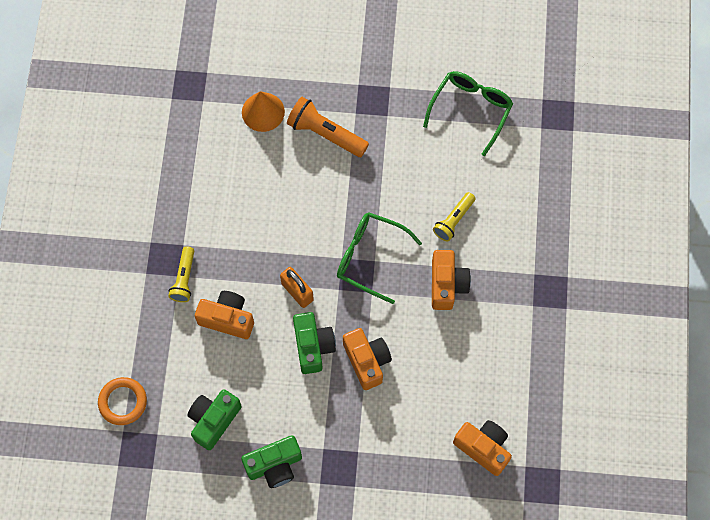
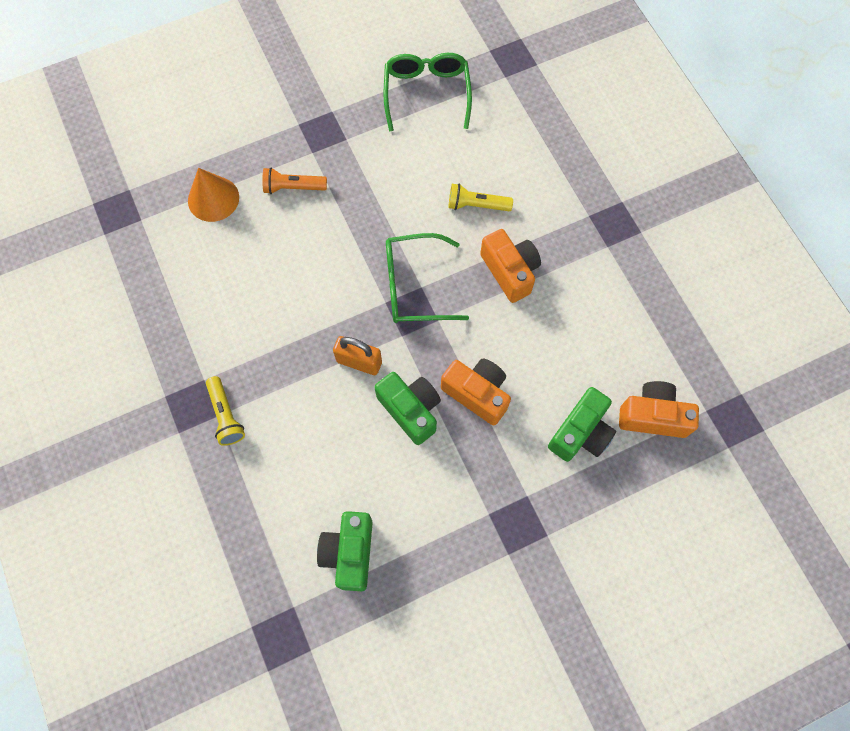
camera: 30 degrees left, 0 degrees up
orange ring [98,377,147,425] -> none
orange camera [195,291,254,339] -> none
green camera [241,435,302,488] -> green camera moved to [548,387,616,462]
orange flashlight [287,97,369,157] -> orange flashlight [262,167,327,194], size x0.64
yellow flashlight [433,192,476,242] -> yellow flashlight turned 90 degrees clockwise [448,184,513,211]

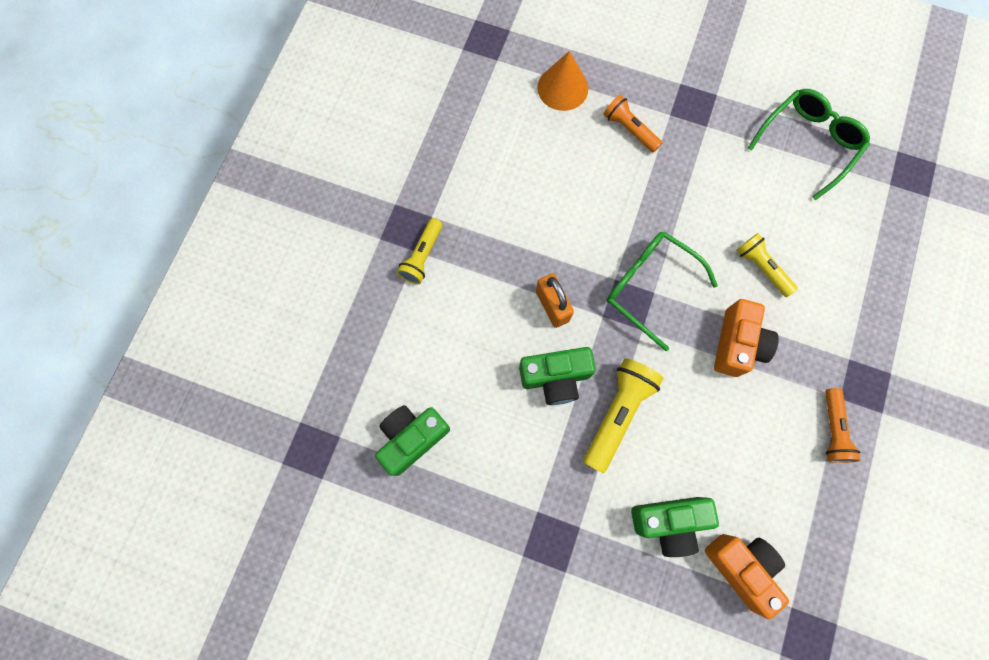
camera: 45 degrees right, 5 degrees up
green camera [375,372,441,445] -> green camera turned 75 degrees clockwise [519,347,596,405]
orange camera [441,359,511,425] -> yellow flashlight [583,358,664,473]
none -> orange flashlight [825,388,861,463]

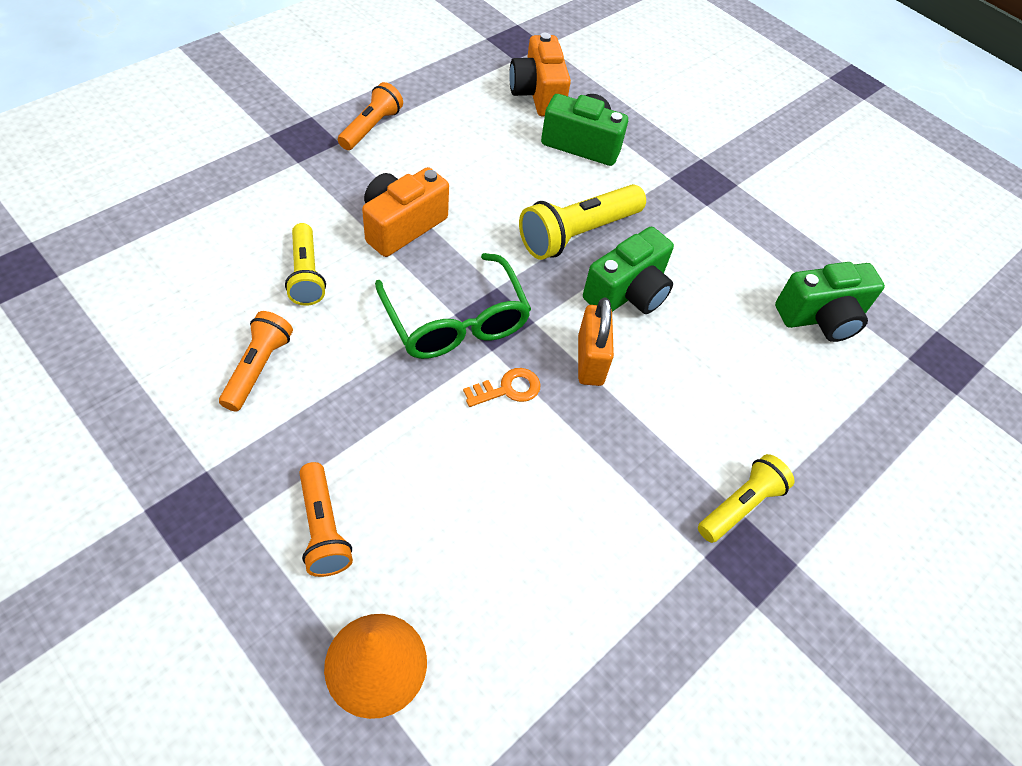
camera: 160 degrees left, 20 degrees down
green camera [519,347,596,405] -> green camera turned 120 degrees clockwise [583,227,674,314]
green glasses [748,89,870,200] -> none
none -> orange flashlight [219,311,293,412]
none -> orange key [463,368,540,407]

